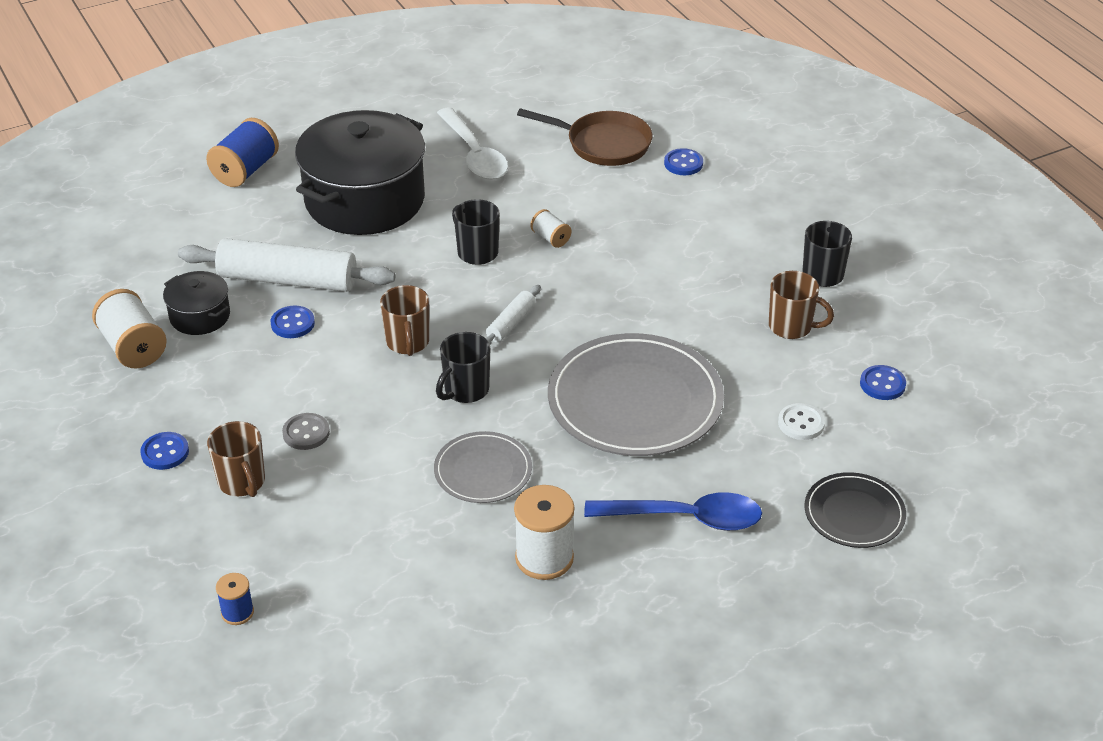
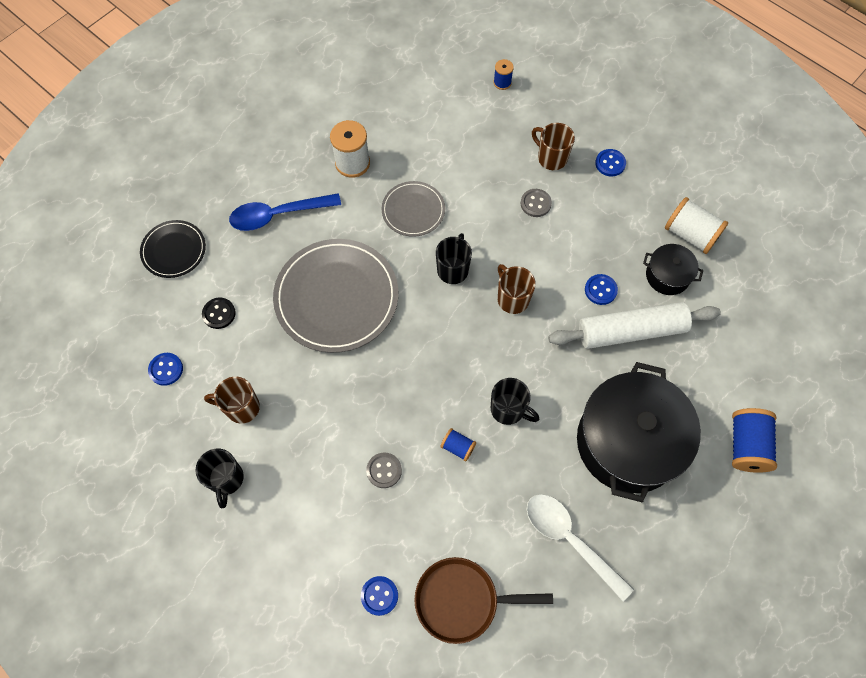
camera: 160 degrees right, 25 degrees up
white rolling pin [486,285,541,344] -> none
white spool [530,209,571,248] -> blue spool [441,428,476,461]
white button [778,403,825,440] -> black button [202,298,236,329]
none -> grey button [366,453,402,488]

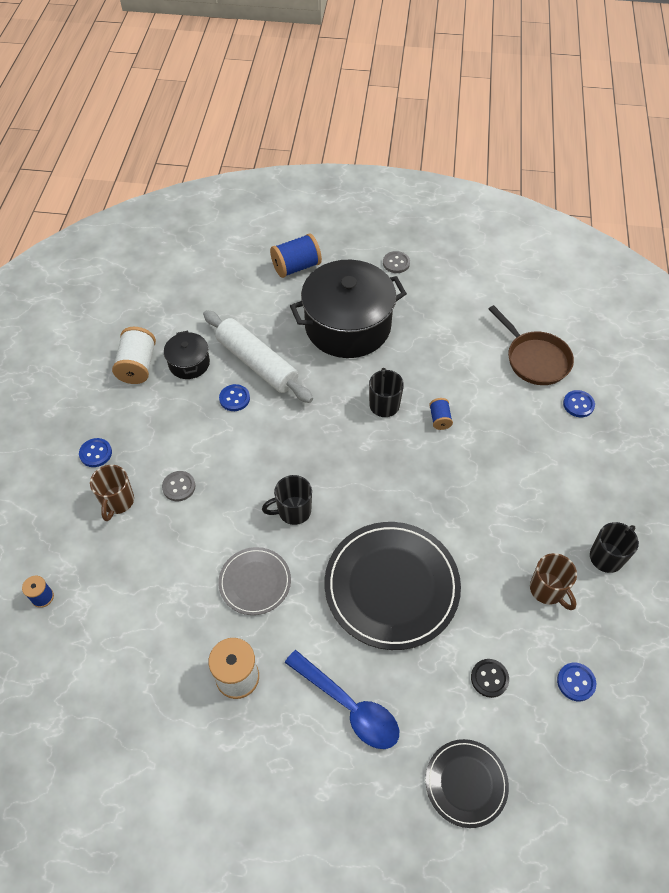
camera: 125 degrees left, 10 degrees down
grey plate [273,239,398,353] -> black plate [324,522,461,650]
grey button [366,453,402,488] -> grey button moved to [383,251,410,273]
brown mug [498,264,536,314] -> none
white spoon [527,494,634,601] -> none

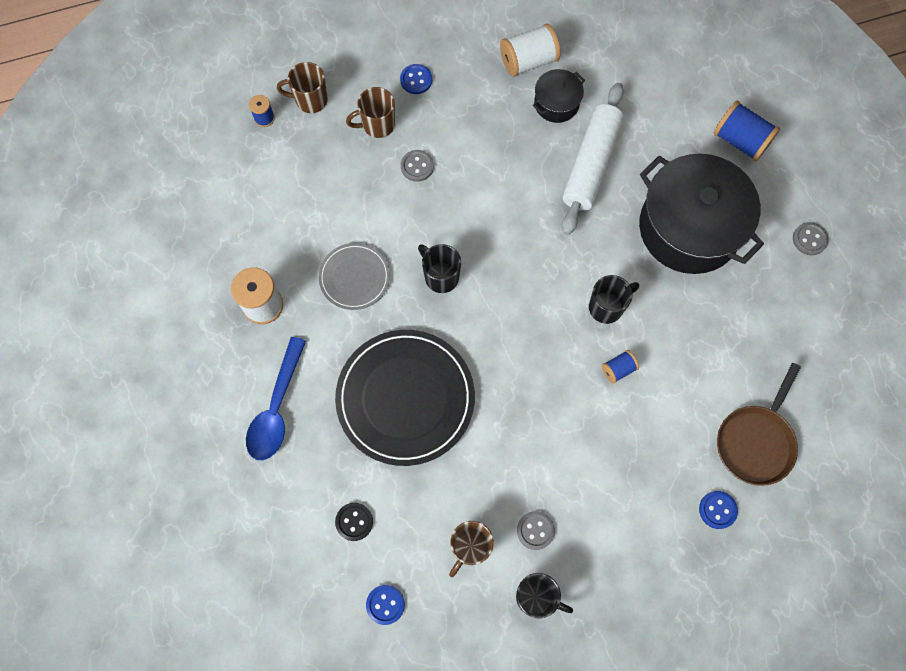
camera: 65 degrees right, 15 degrees up
blue button [219,384,250,411] -> none
black plate [425,739,509,828] -> none
none -> brown mug [277,62,328,113]
none -> grey button [517,511,555,550]

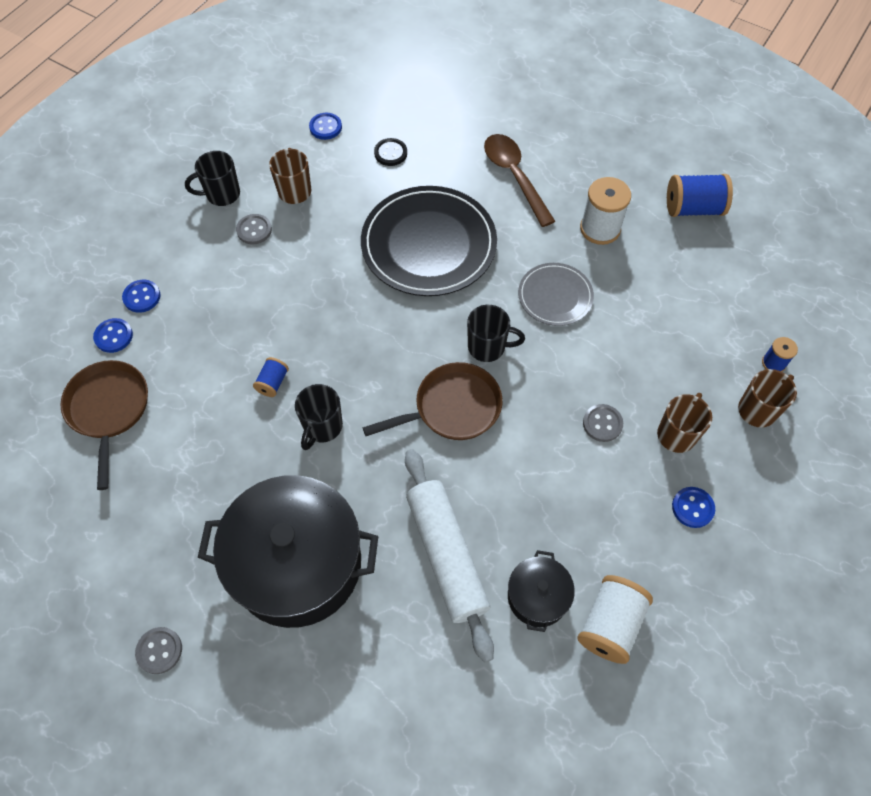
camera: 140 degrees right, 10 degrees down
blue spoon [246,337,306,460] -> brown spoon [484,134,555,227]
blue spool [714,101,780,161] -> blue spool moved to [667,174,733,217]
none -> blue button [122,280,161,313]
none -> brown pan [363,362,502,440]

